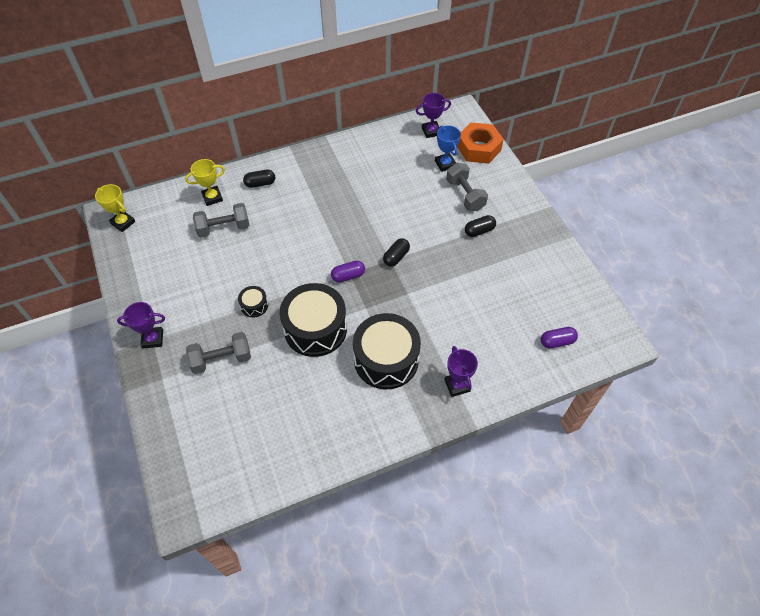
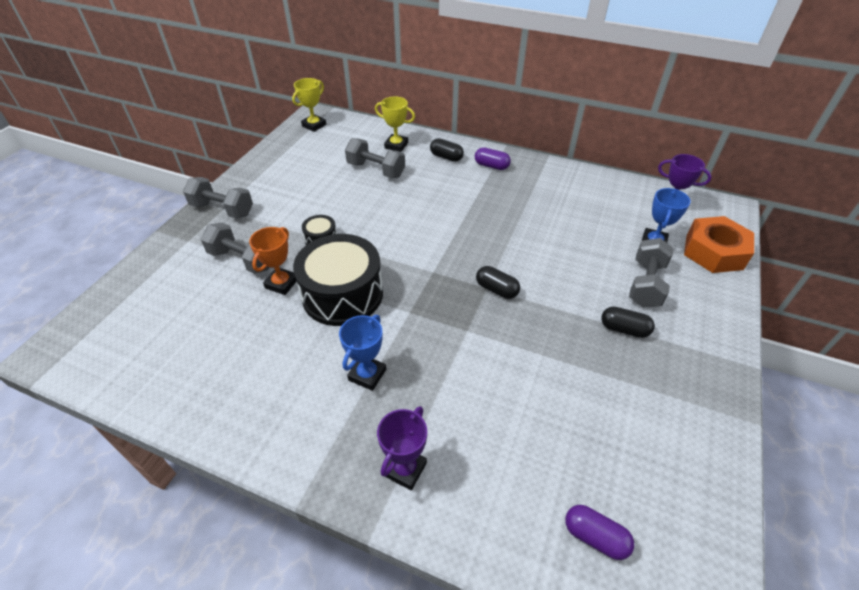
camera: 45 degrees right, 10 degrees down
yellow trophy [95,184,135,232] -> yellow trophy turned 45 degrees clockwise [292,78,326,132]
purple trophy [117,302,165,349] -> grey dumbbell [183,177,253,218]
purple capsule [331,261,365,283] -> purple capsule moved to [475,147,511,170]
black drum [353,313,421,389] -> blue trophy [339,315,386,391]
black capsule [383,238,410,267] -> black capsule turned 45 degrees clockwise [476,266,520,299]
none -> orange trophy [249,227,297,295]

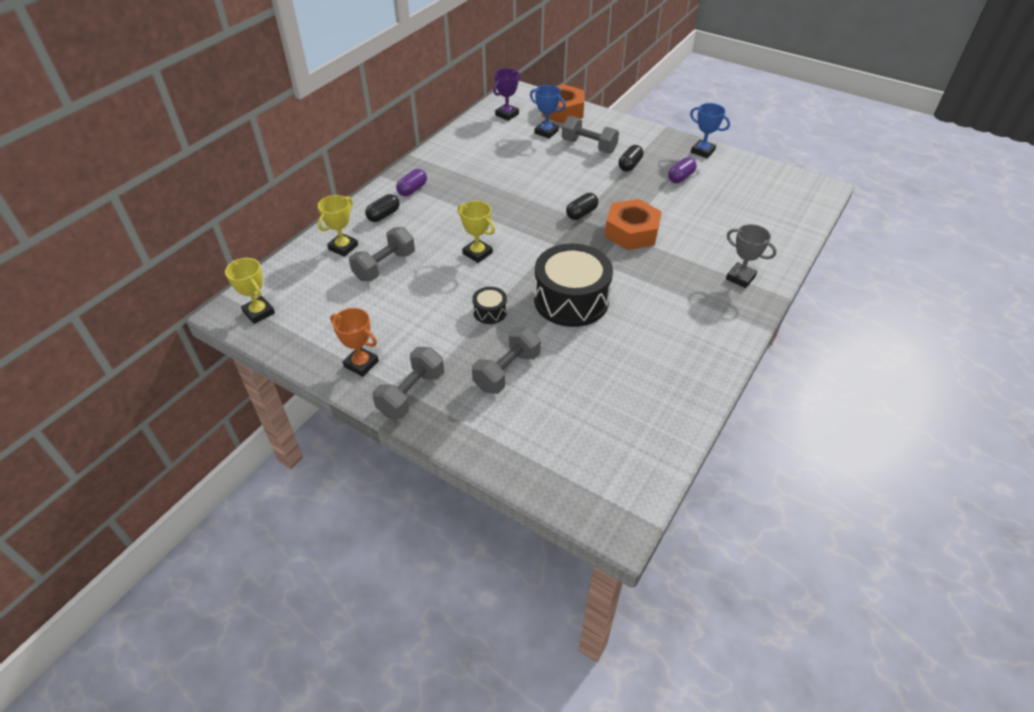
camera: 80 degrees left, 0 degrees up
orange trophy [249,227,297,295] -> orange trophy moved to [330,308,379,377]
blue trophy [339,315,386,391] -> blue trophy moved to [690,103,730,158]
purple trophy [377,406,427,490] -> grey trophy [726,224,777,288]
purple capsule [565,505,634,560] -> purple capsule moved to [668,157,697,183]
none -> yellow trophy [457,201,495,263]
none -> orange nut [605,199,662,250]

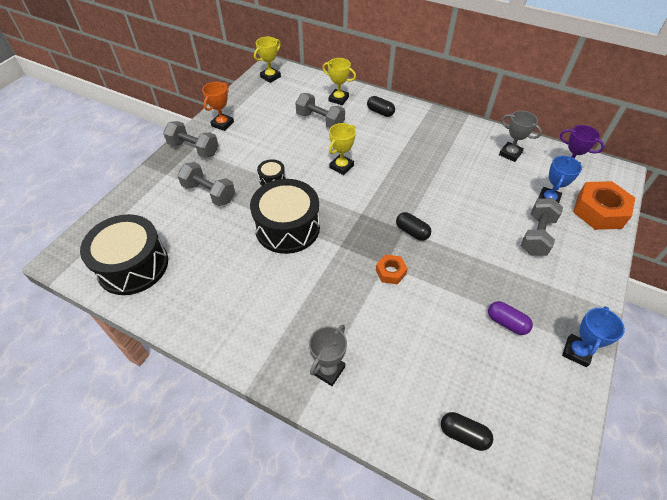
camera: 85 degrees right, 5 degrees up
purple capsule [396,169,427,196] -> none
orange nut [605,199,662,250] -> orange nut [376,254,408,284], size x0.52
black capsule [619,145,643,171] -> black capsule moved to [441,412,493,451]
none -> black drum [80,214,168,295]
none -> grey trophy [499,111,542,162]

